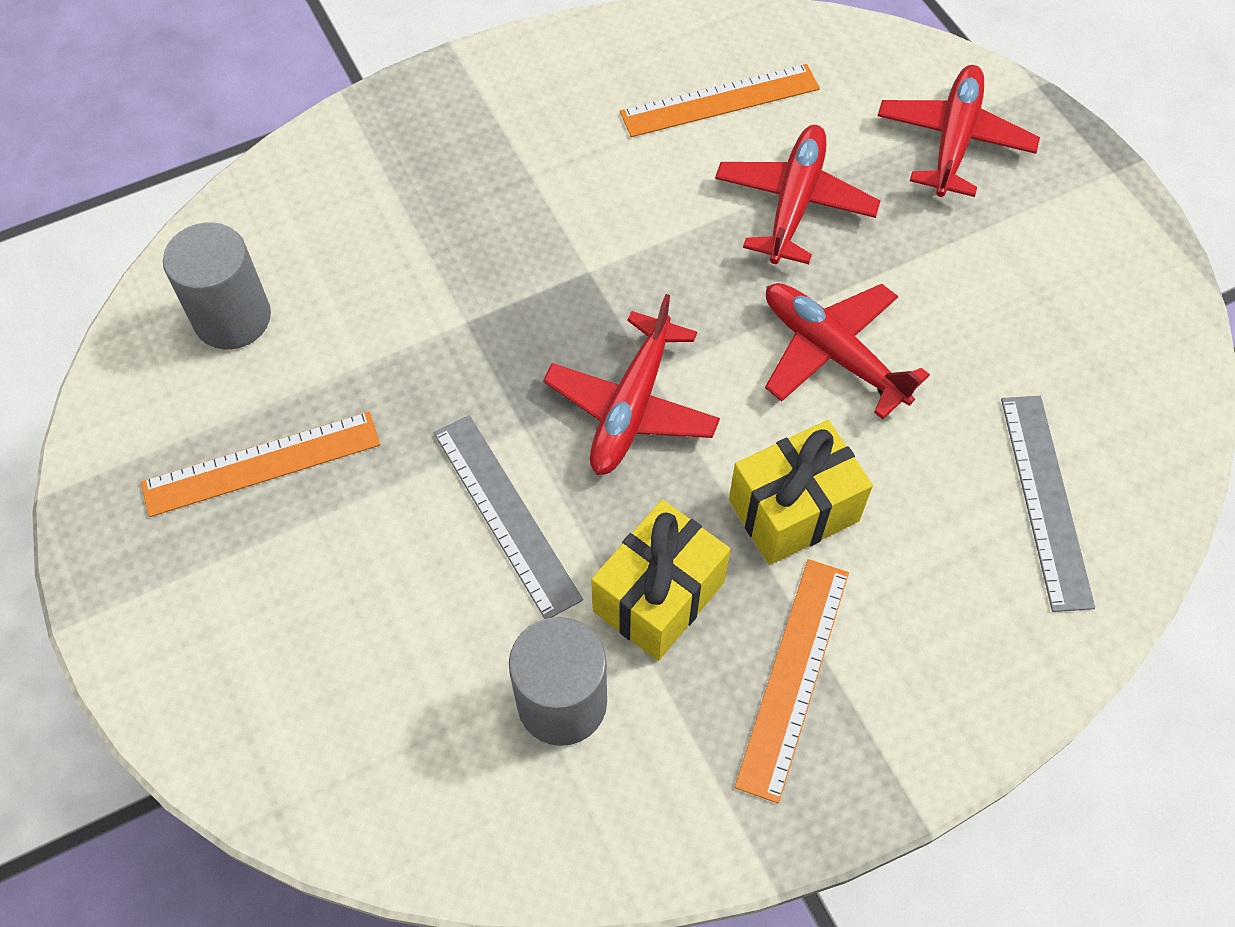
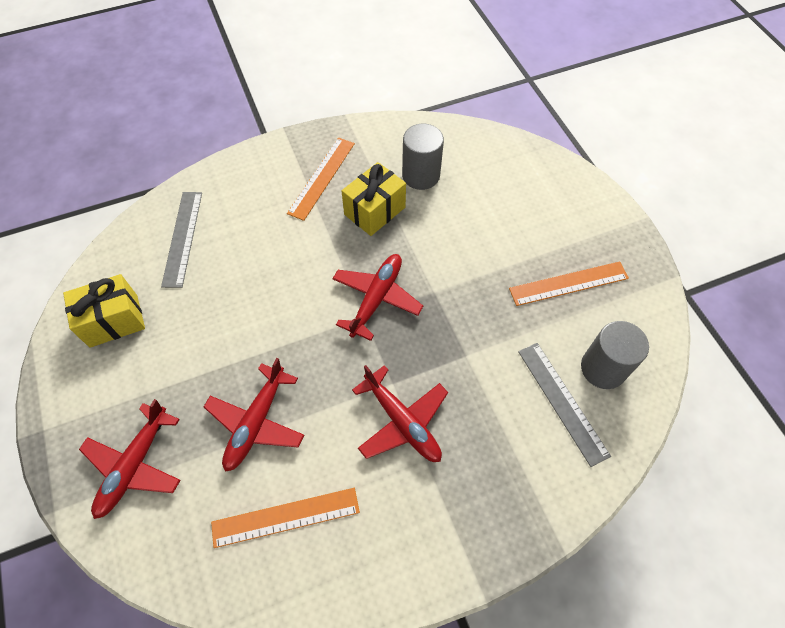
camera: 175 degrees left, 0 degrees up
grey ruler [434,415,583,619] -> grey ruler moved to [518,343,611,467]
yellow gift [729,420,873,565] -> yellow gift moved to [63,274,145,348]
red plane [765,283,930,419] -> red plane moved to [352,365,448,462]

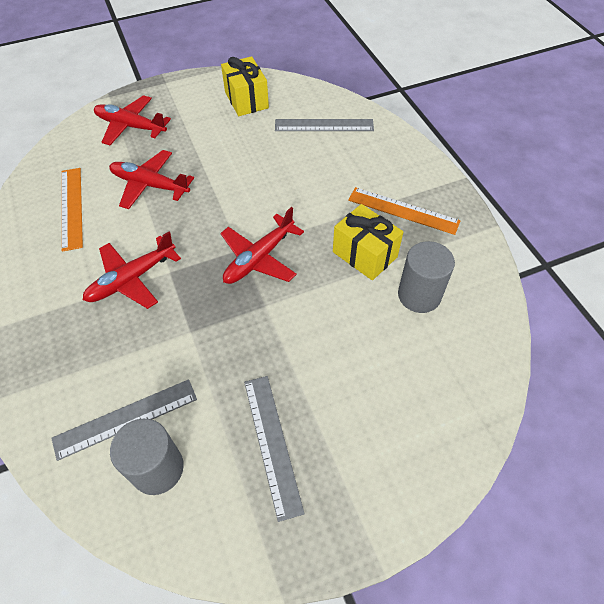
camera: 90 degrees right, 5 degrees down
red plane [332,254,423,341] -> red plane turned 105 degrees clockwise [220,207,304,284]
orange ruler [509,261,629,306] -> grey ruler [244,376,305,522]

